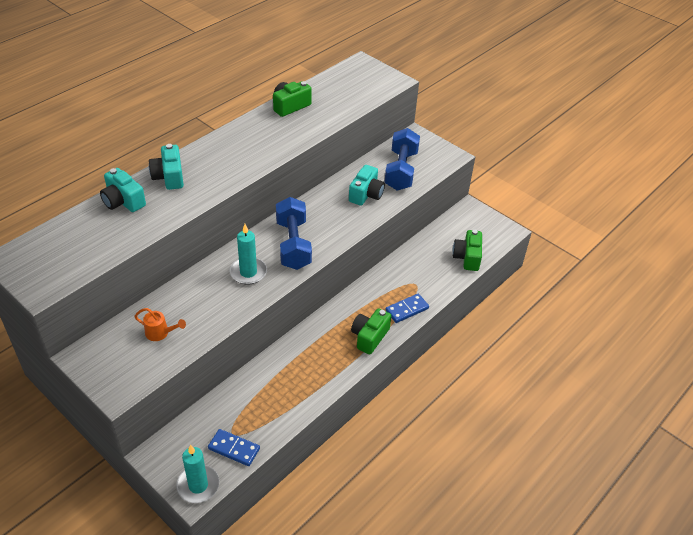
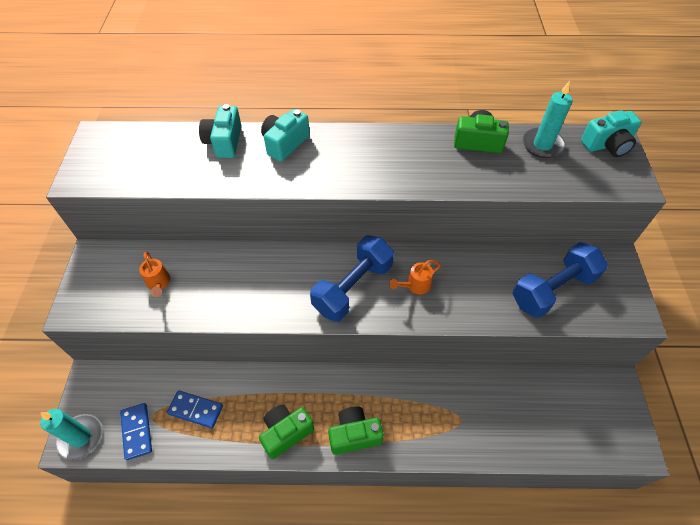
camera: 50 degrees right, 10 degrees up
turquoise candle [229,224,267,285] -> turquoise candle moved to [523,81,573,158]
turquoise camera [349,165,385,206] -> turquoise camera moved to [581,110,642,157]
blue domino [385,293,429,323] -> blue domino moved to [167,390,223,428]
green camera [452,230,482,271] -> green camera moved to [259,404,314,459]
none -> orange watering can [389,260,441,295]

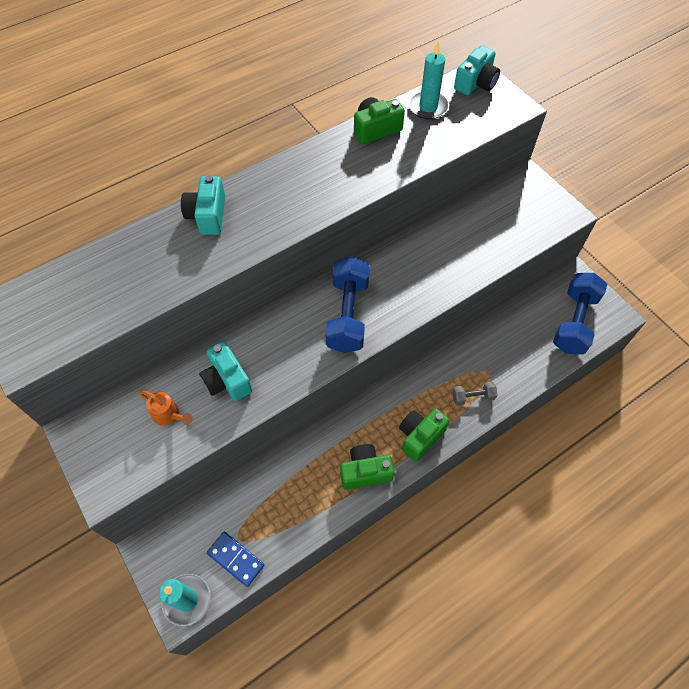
camera: 35 degrees left, 5 degrees up
blue domino [167,390,223,428] -> none
turquoise camera [199,104,242,158] -> turquoise camera moved to [199,341,252,401]
green camera [259,404,314,459] -> green camera turned 60 degrees clockwise [340,444,395,490]
orange watering can [389,260,441,295] -> none
blue dumbbell [512,242,608,318] -> blue dumbbell moved to [553,273,607,355]
none -> grey dumbbell [452,381,497,405]

